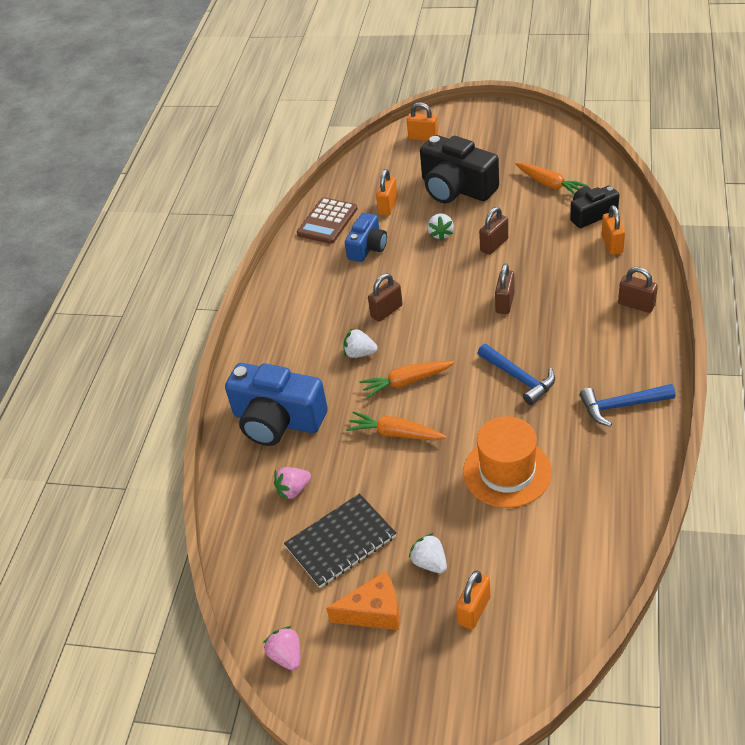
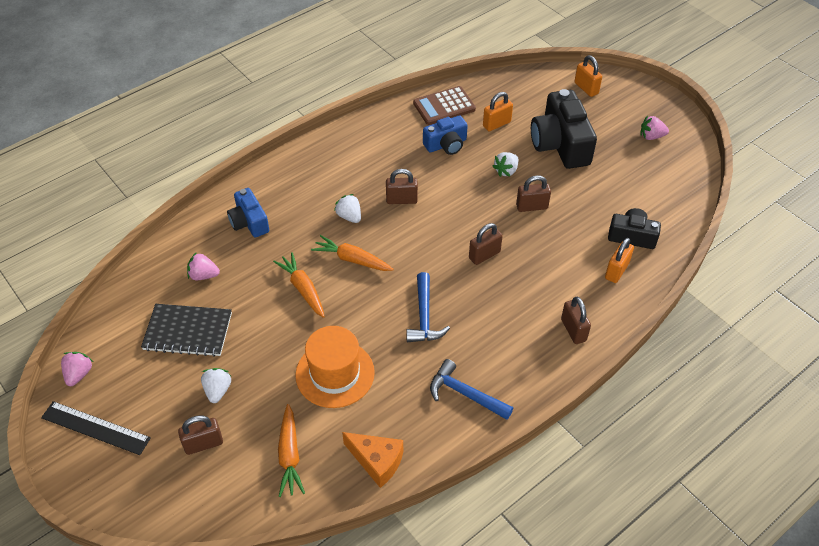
camera: 35 degrees right, 5 degrees up
blue camera [225,363,328,446] -> blue camera [227,188,269,237], size x0.58
orange cheese [326,571,400,630] -> orange cheese moved to [342,432,403,488]
orange padlock [456,571,491,630] -> brown padlock [178,415,223,455]
orange carrot [515,163,589,194] -> orange carrot moved to [278,404,305,497]
none -> black ruler [41,401,151,455]
none -> pink strawberry [640,116,669,140]

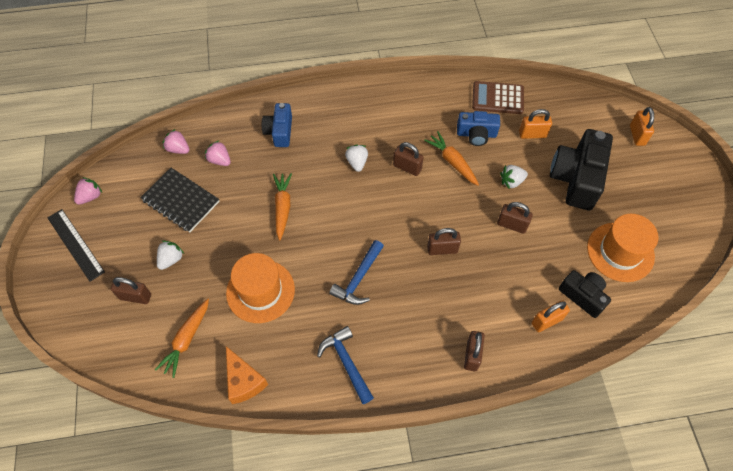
camera: 30 degrees right, 10 degrees up
orange carrot [311,235,394,271] -> orange carrot moved to [424,131,479,186]
pink strawberry [640,116,669,140] -> pink strawberry moved to [163,129,189,154]
none -> orange hat [587,214,659,282]

